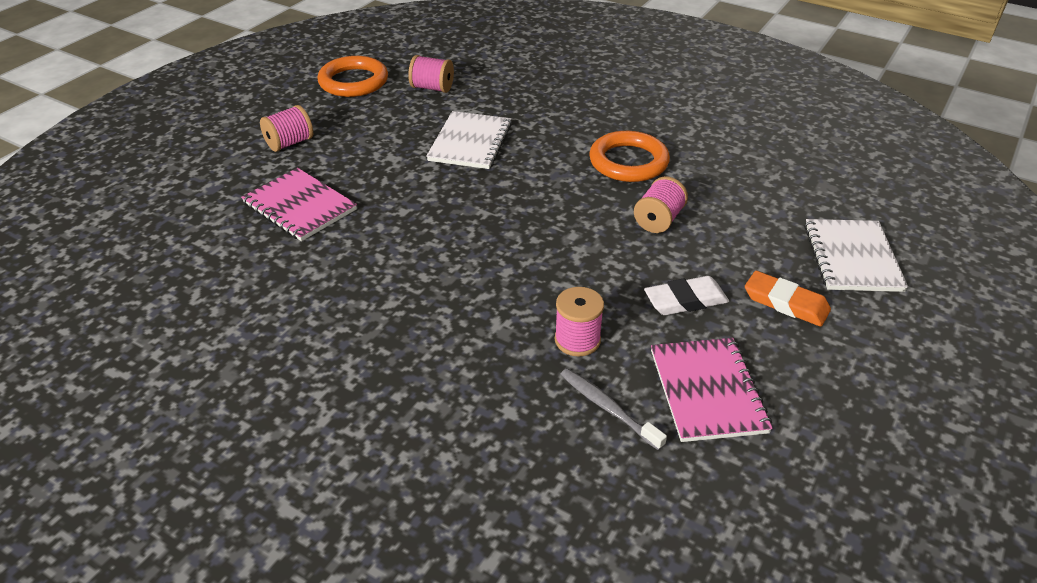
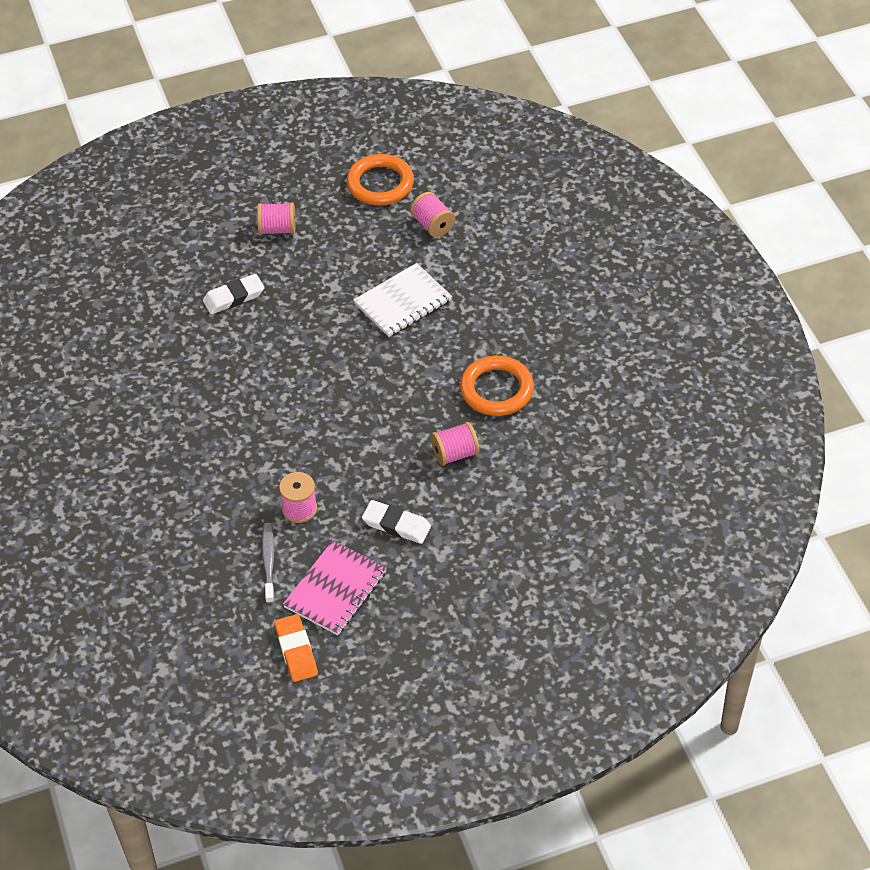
camera: 40 degrees right, 10 degrees up
pink notebook [241,168,357,241] -> white eraser [203,274,265,314]
orange eraser [745,271,831,327] -> orange eraser moved to [274,614,318,682]
white notebook [804,219,908,292] -> none

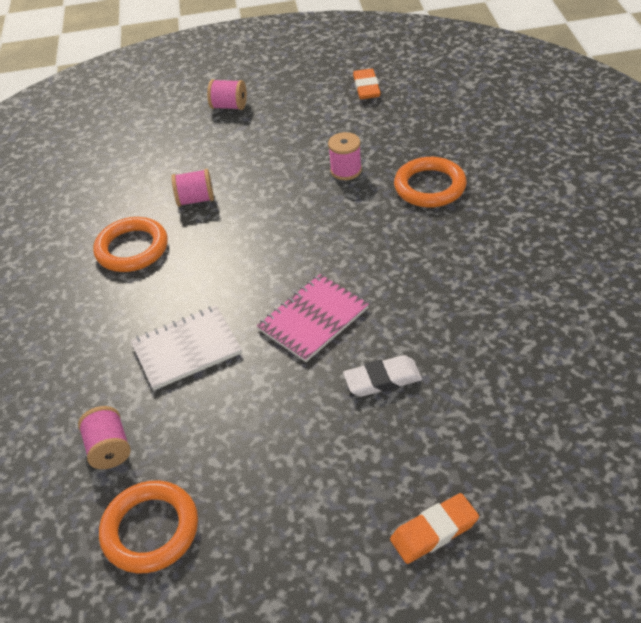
camera: 165 degrees left, 5 degrees down
pink spool [257,203,296,235] -> pink spool moved to [207,79,247,110]
grey toothbrush [262,523,275,604] -> none
pink notebook [283,540,387,635] -> pink notebook moved to [257,274,369,362]
white eraser [362,500,431,544] -> none
none -> orange eraser [390,493,479,564]
none -> orange ring [394,157,467,207]

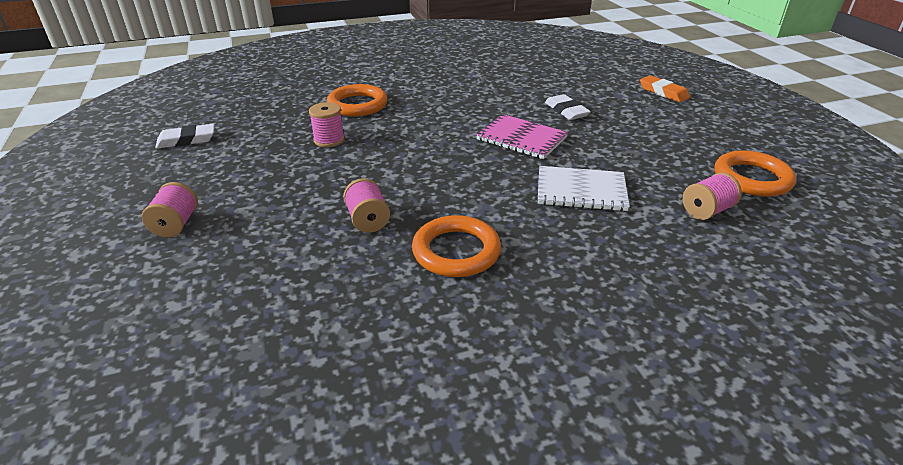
camera: 105 degrees left, 10 degrees down
white notebook [130,306,242,390] -> white notebook turned 45 degrees counterclockwise [538,166,630,211]
orange eraser [353,68,381,99] -> white eraser [155,124,215,149]

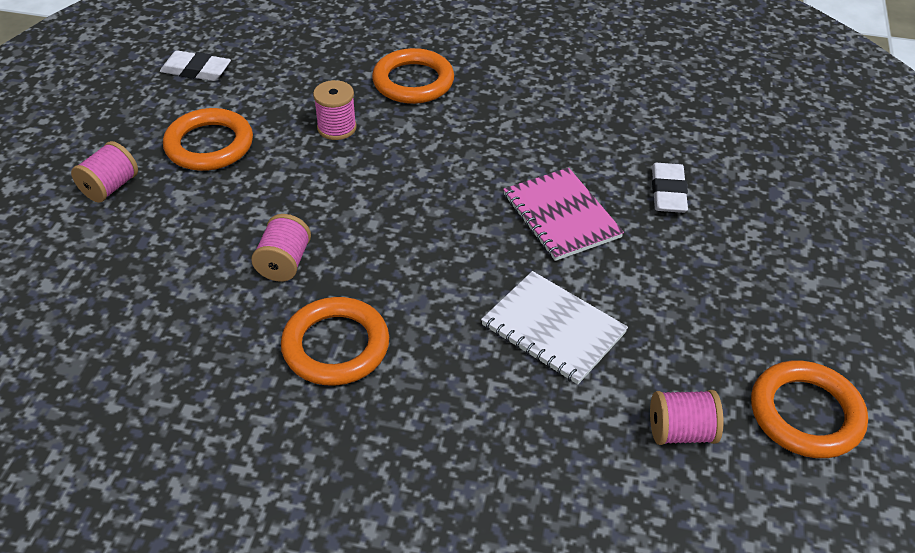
camera: 30 degrees right, 10 degrees up
orange eraser [640,75,690,102] -> none
none -> orange ring [163,108,253,171]

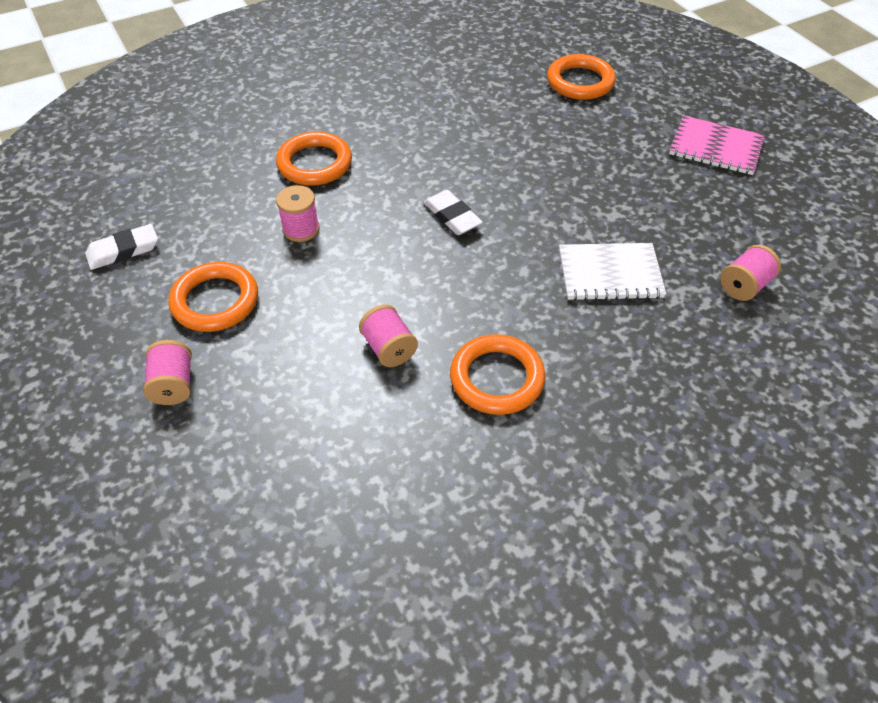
camera: 40 degrees left, 5 degrees up
pink notebook [503,168,624,261] -> pink notebook moved to [669,115,765,175]
white eraser [652,163,688,213] -> white eraser moved to [423,190,483,235]
orange ring [751,361,868,458] -> orange ring moved to [547,54,616,100]

